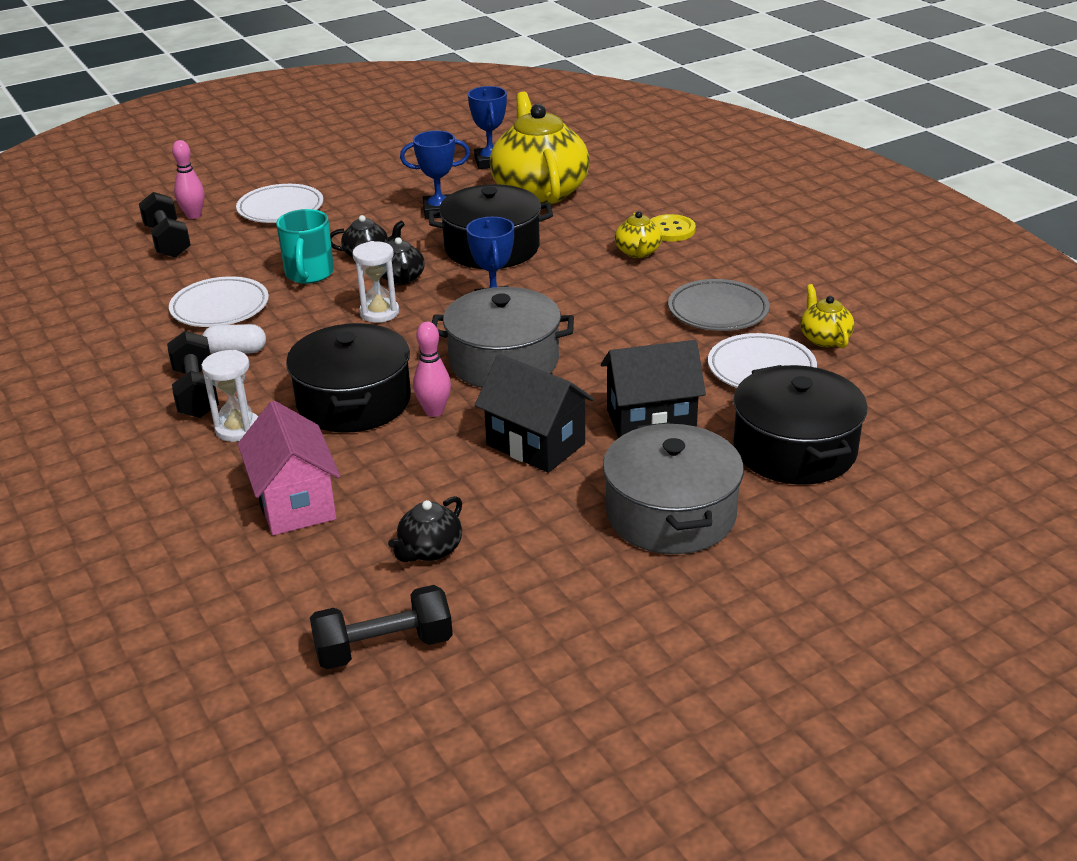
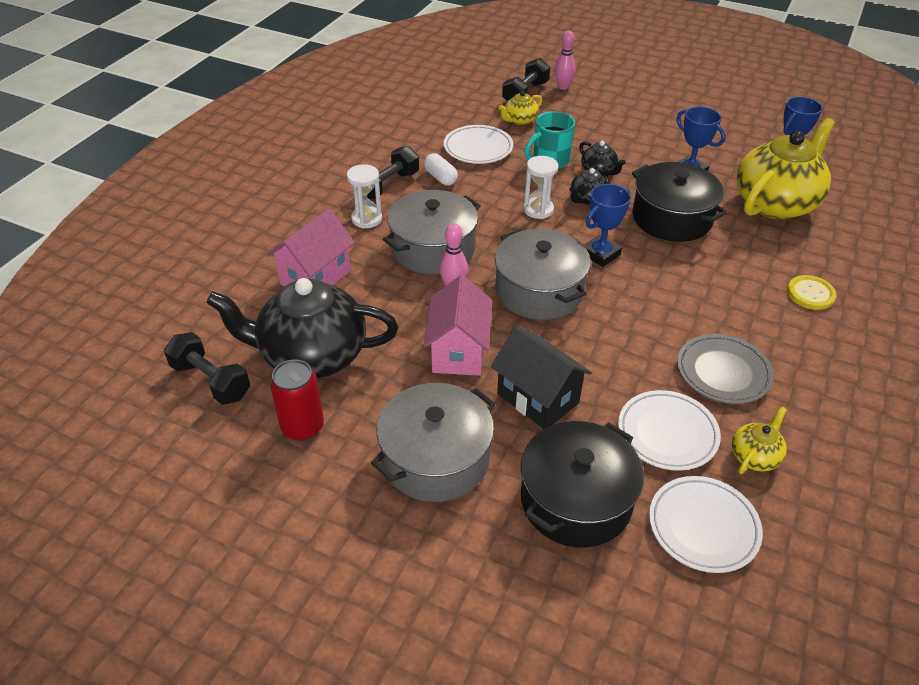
camera: 55 degrees right, 10 degrees up
white plate [236,184,323,223] -> white plate moved to [649,476,763,573]
black pot [286,323,411,433] -> grey pot [383,190,481,274]
black teapot [388,496,462,562] -> black teapot [206,278,398,379], size x2.29
black house [475,354,594,473] -> pink house [424,275,492,376]
yellow teapot [615,211,662,258] -> yellow teapot moved to [498,91,542,125]
none -> red can [270,360,324,441]

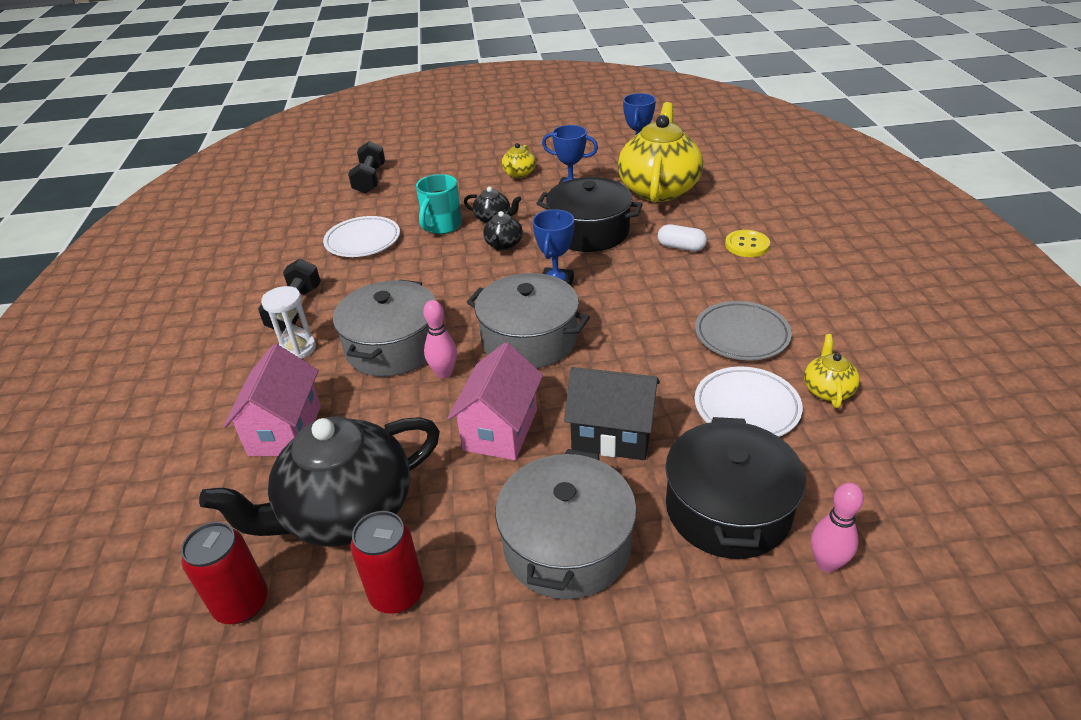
camera: 30 degrees left, 5 degrees down
black dumbbell [164,332,250,405] -> red can [181,522,268,624]
white capsule [424,153,458,186] -> white capsule moved to [658,224,707,251]
pink house [424,275,492,376] -> pink house turned 45 degrees clockwise [447,342,543,460]
yellow teapot [498,91,542,125] -> yellow teapot moved to [502,143,536,178]
white hourglass [523,156,559,219] -> none
pink bowling pin [554,31,576,90] -> pink bowling pin moved to [811,483,864,572]
white plate [649,476,763,573] -> none

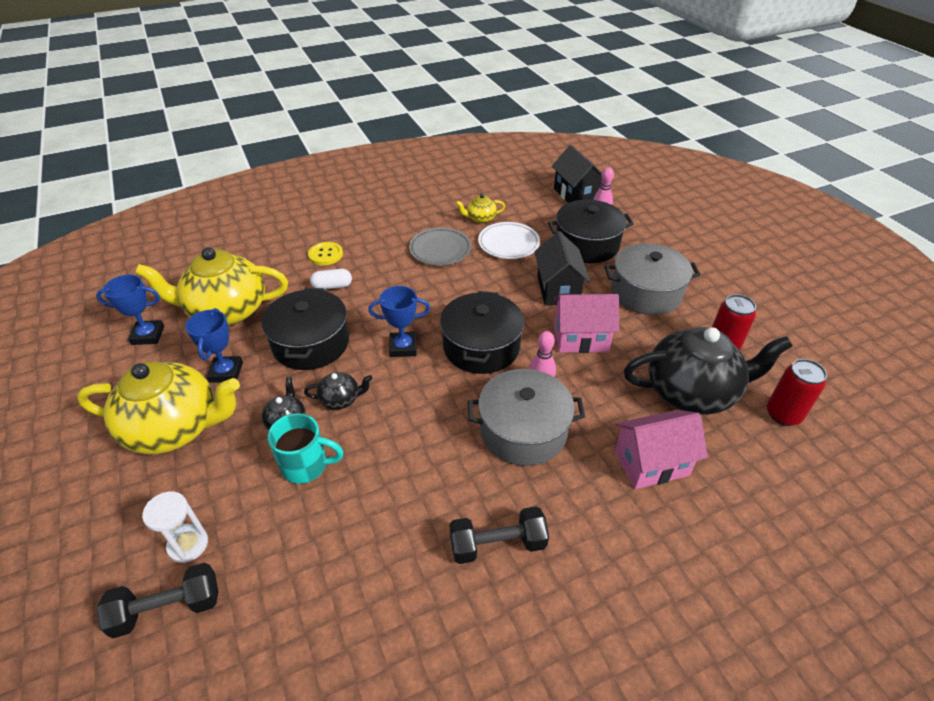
camera: 110 degrees left, 5 degrees up
black teapot [199,416,440,546] -> black teapot turned 45 degrees counterclockwise [624,327,792,415]
white hourglass [261,286,316,359] -> white hourglass moved to [142,491,208,563]
white plate [323,216,400,257] -> none
grey pot [467,273,590,369] -> black pot [440,291,524,374]
yellow teapot [502,143,536,178] -> yellow teapot [77,361,240,454], size x2.29
white capsule [658,224,707,251] -> white capsule turned 75 degrees clockwise [310,269,352,290]
none -> black house [552,145,602,203]

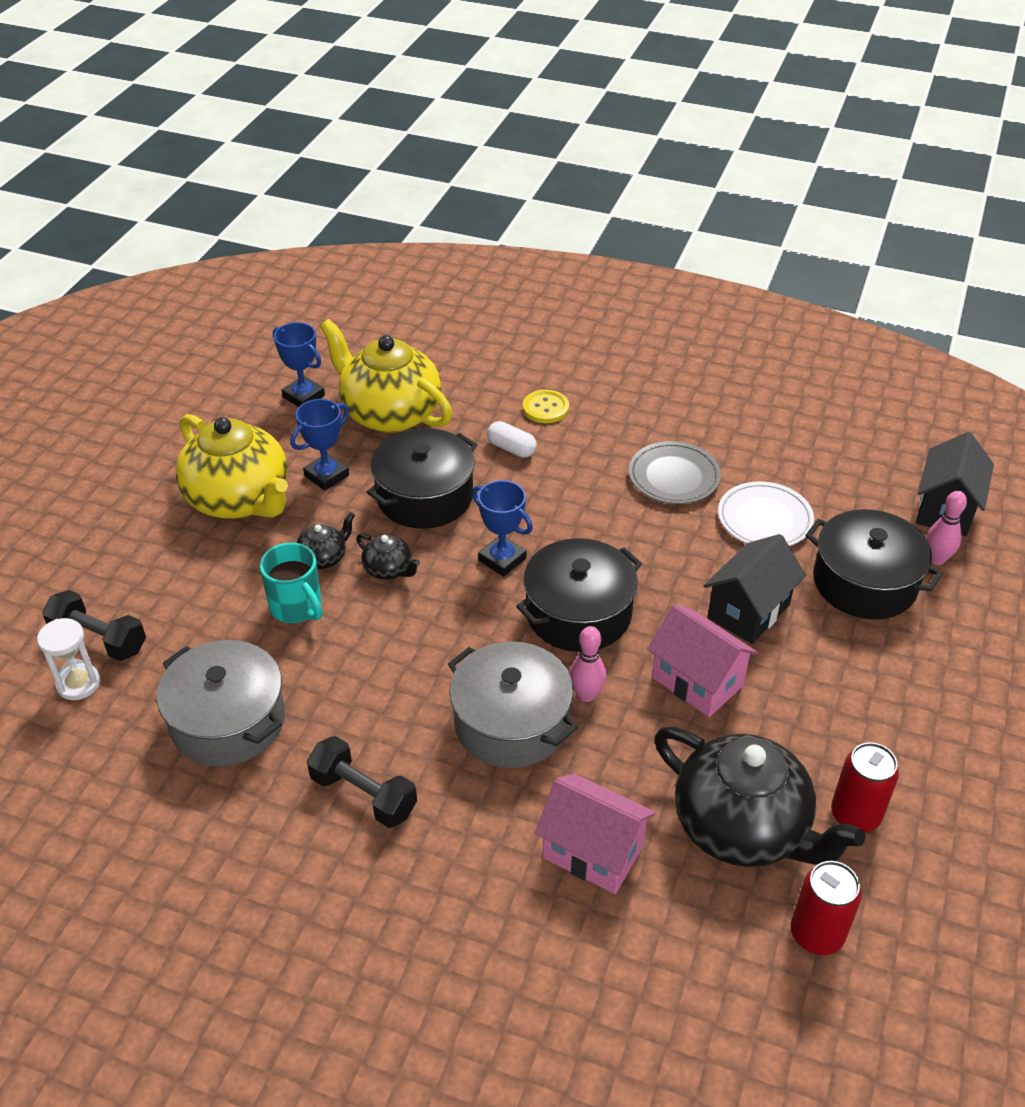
camera: 45 degrees right, 0 degrees up
white hourglass [142,491,208,563] -> white hourglass moved to [37,618,100,700]
yellow teapot [456,194,505,223] -> none
grey pot [605,243,701,315] -> grey pot moved to [157,640,285,766]

